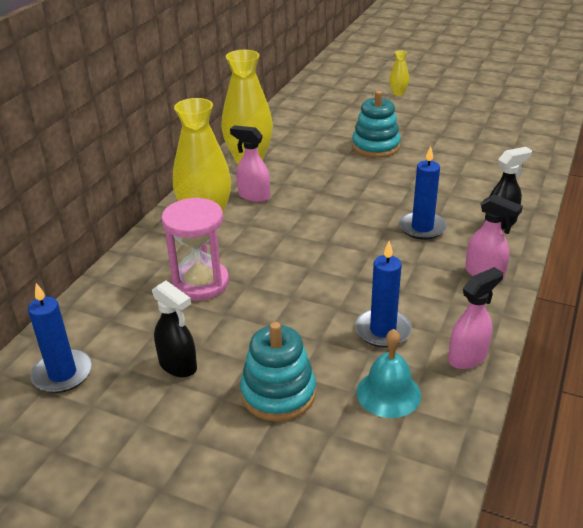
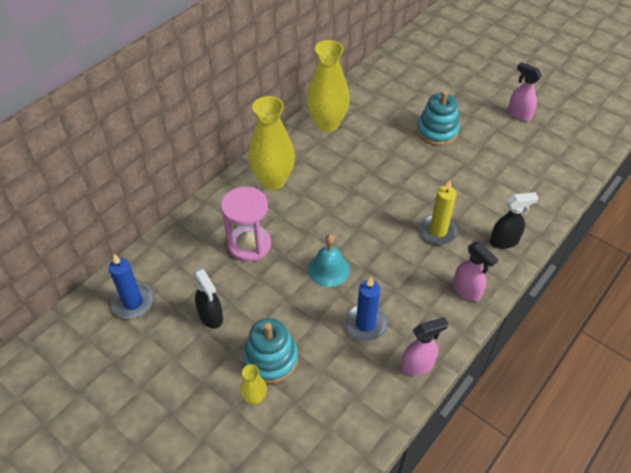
camera: 15 degrees right, 15 degrees up
pink spray bottle [230,125,270,202] -> pink spray bottle moved to [508,62,542,121]
turquoise bell [356,329,421,418] -> turquoise bell moved to [308,234,350,287]
yellow vase [389,50,409,96] -> yellow vase moved to [240,364,267,405]
blue candle [399,146,447,240] -> yellow candle [419,180,458,245]

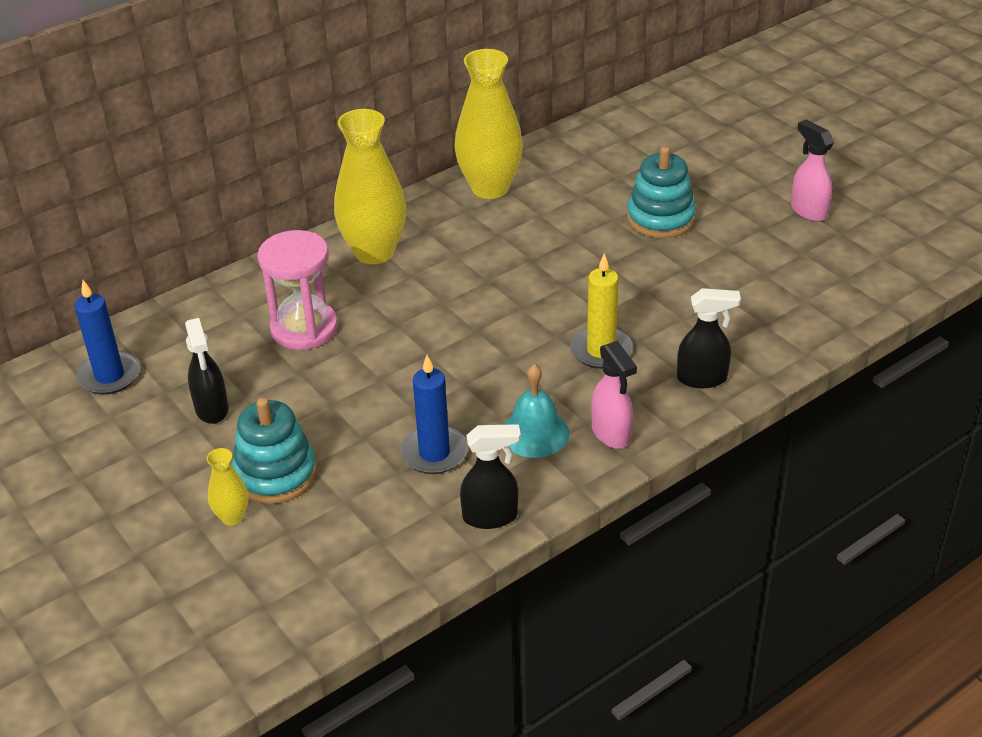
camera: 15 degrees right, 10 degrees down
turquoise bell [308,234,350,287] -> turquoise bell moved to [503,364,569,458]
pink spray bottle [401,317,448,376] -> black spray bottle [460,424,521,529]

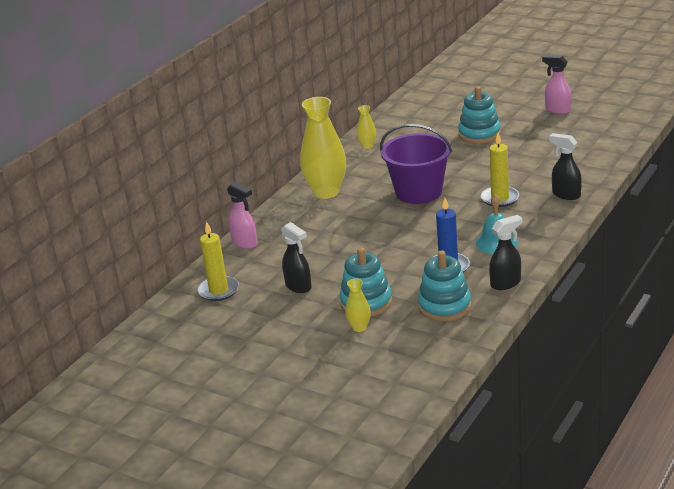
camera: 20 degrees left, 10 degrees down
blue candle [74,280,140,395] -> yellow candle [198,221,239,301]
pink hourglass [258,230,338,350] -> none
yellow vase [455,49,523,199] -> yellow vase [357,105,376,149], size x0.46
pink spray bottle [591,340,637,449] -> pink spray bottle moved to [227,182,258,249]
black spray bottle [677,288,741,388] -> black spray bottle turned 120 degrees counterclockwise [549,133,582,200]
none -> purple bucket [380,124,452,204]
none -> turquoise stacking toy [418,250,471,322]

